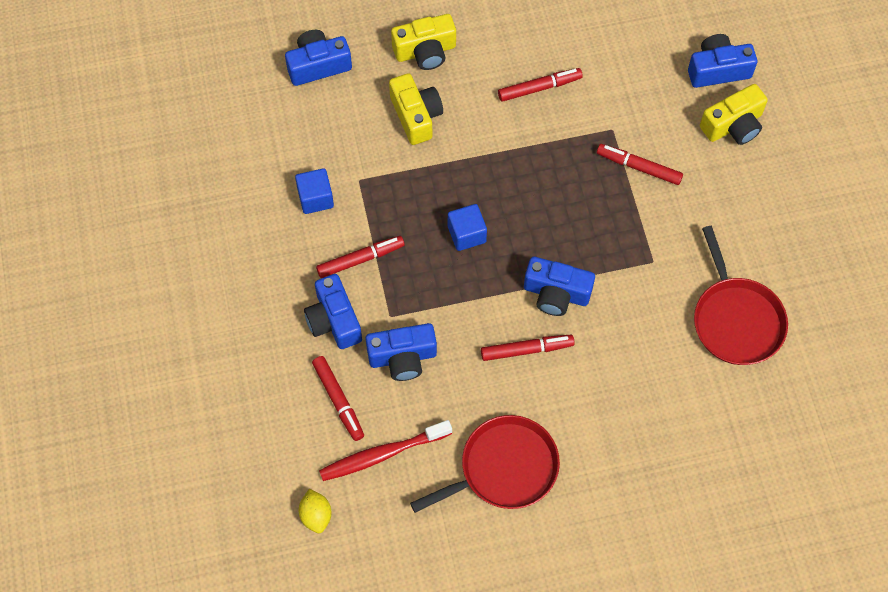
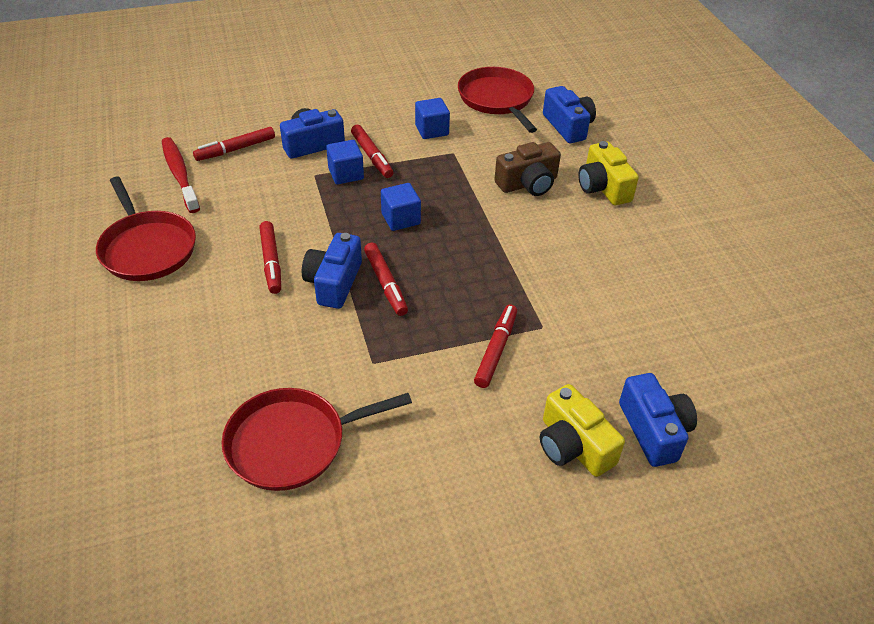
camera: 85 degrees right, 20 degrees down
yellow lemon [299,489,332,533] -> none
blue camera [366,323,437,381] -> none
yellow camera [389,73,443,145] -> brown camera [494,142,561,196]
red marker [498,68,583,102] -> red marker moved to [364,242,408,316]
none -> blue cube [326,140,364,184]
none -> red pan [458,67,537,133]

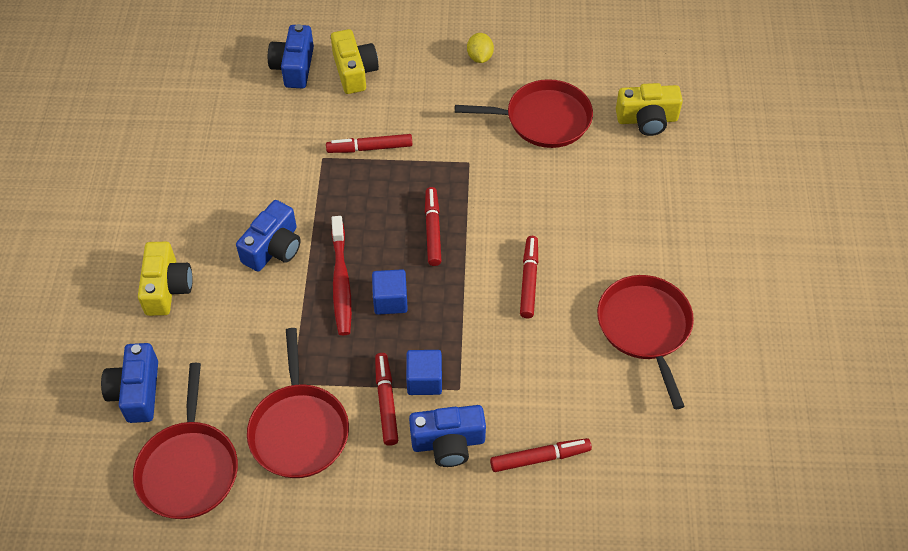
camera: 160 degrees left, 10 degrees up
red toothbrush [162,137,200,213] -> red toothbrush moved to [332,216,352,335]
blue camera [302,233,362,309] -> blue camera moved to [236,200,301,271]
blue cube [415,98,450,139] -> red pan [247,328,349,478]
red marker [474,305,517,388] -> red marker turned 45 degrees clockwise [326,134,412,153]
brown camera [494,142,561,196] -> none
none -> yellow lemon [467,33,494,63]
none -> yellow camera [616,83,683,136]

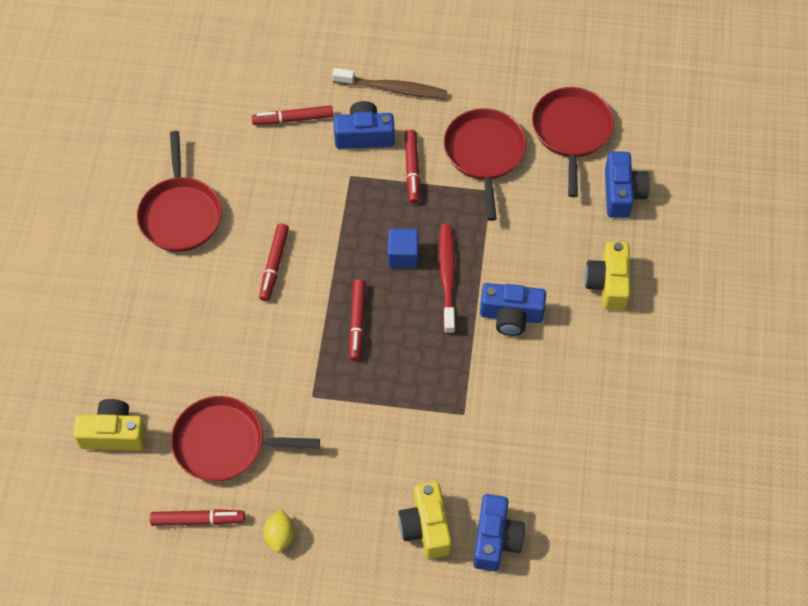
camera: 175 degrees left, 5 degrees up
blue camera [236,200,301,271] -> blue camera turned 120 degrees counterclockwise [480,283,546,336]
red marker [326,134,412,153] -> red marker moved to [150,509,245,526]
blue cube [406,350,442,395] -> none
none -> brown toothbrush [332,68,447,99]

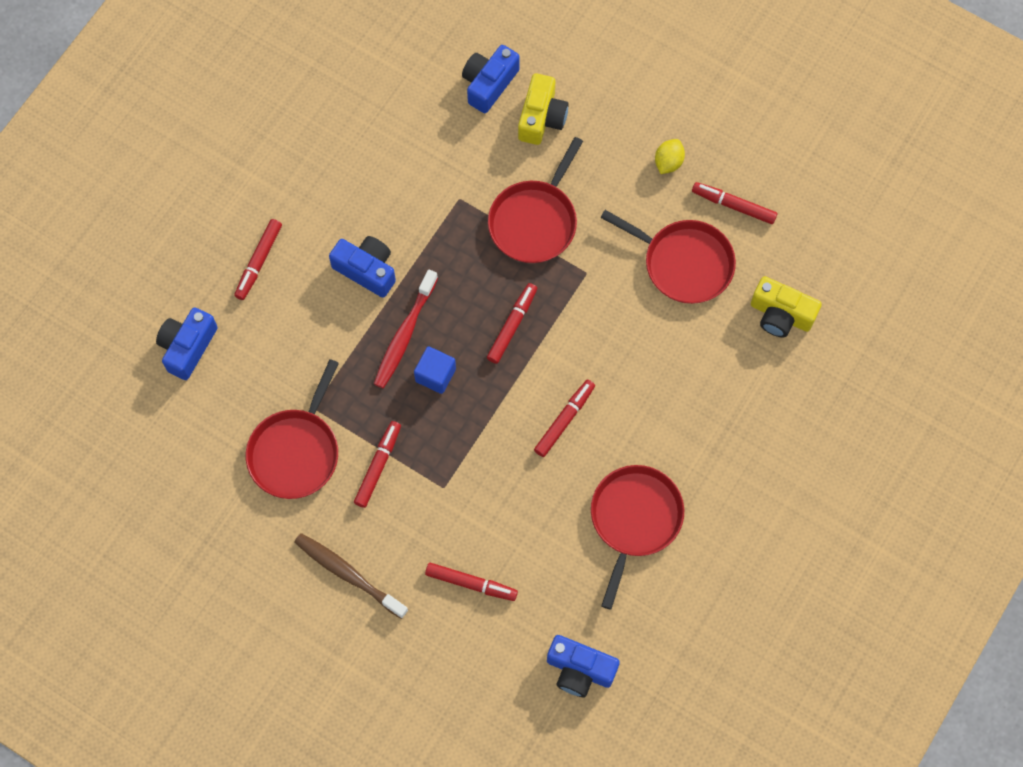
camera: 155 degrees left, 10 degrees up
blue camera [334,101,395,149] -> blue camera moved to [547,635,620,697]
red pan [532,87,614,197] -> red pan moved to [488,137,583,263]
yellow camera [585,241,630,310] -> red marker [234,219,282,300]

